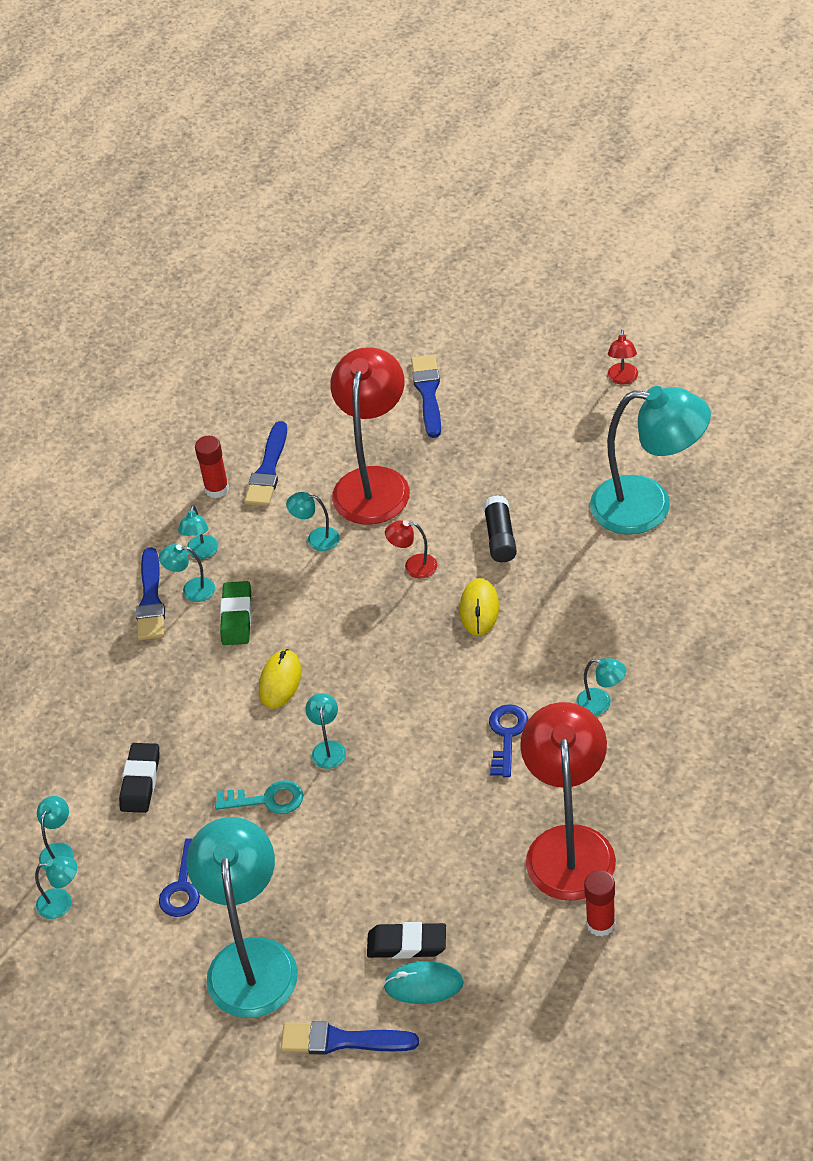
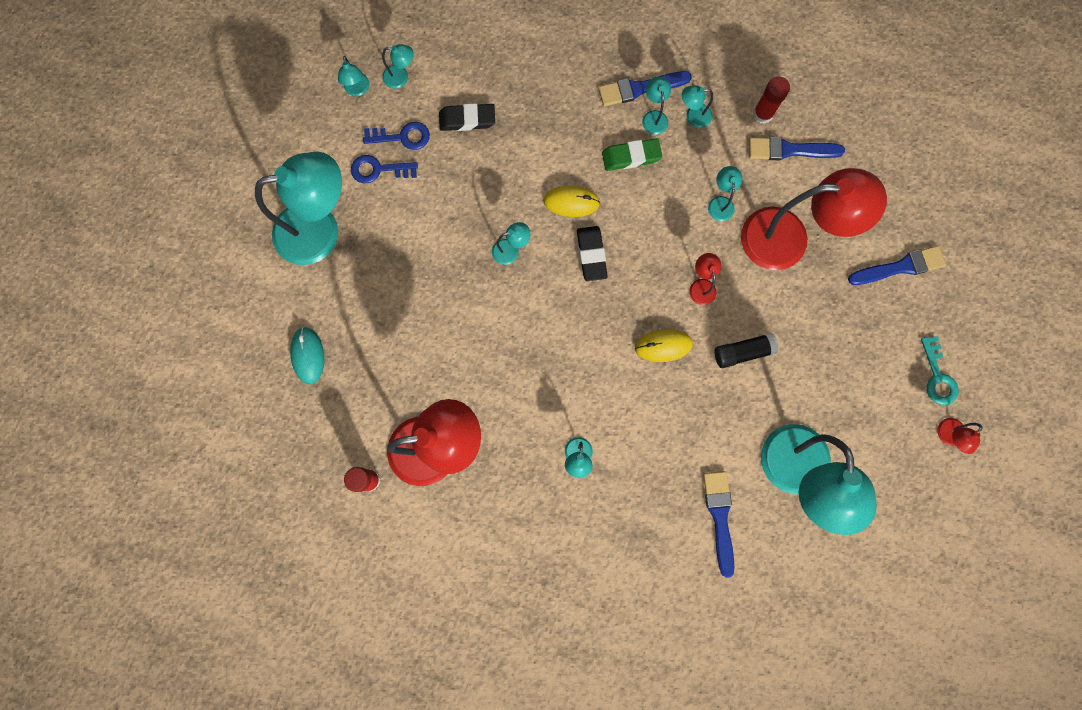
camera: 75 degrees right, 30 degrees up
turquoise key [215,780,303,814] -> turquoise key moved to [921,336,959,405]
blue brush [281,1021,419,1055] -> blue brush moved to [703,471,735,578]
black eraser [367,922,446,959] -> black eraser moved to [577,226,608,281]
blue key [489,704,528,777] -> blue key moved to [363,122,430,150]
red lamp [608,330,638,385] -> red lamp turned 45 degrees counterclockwise [937,418,983,454]

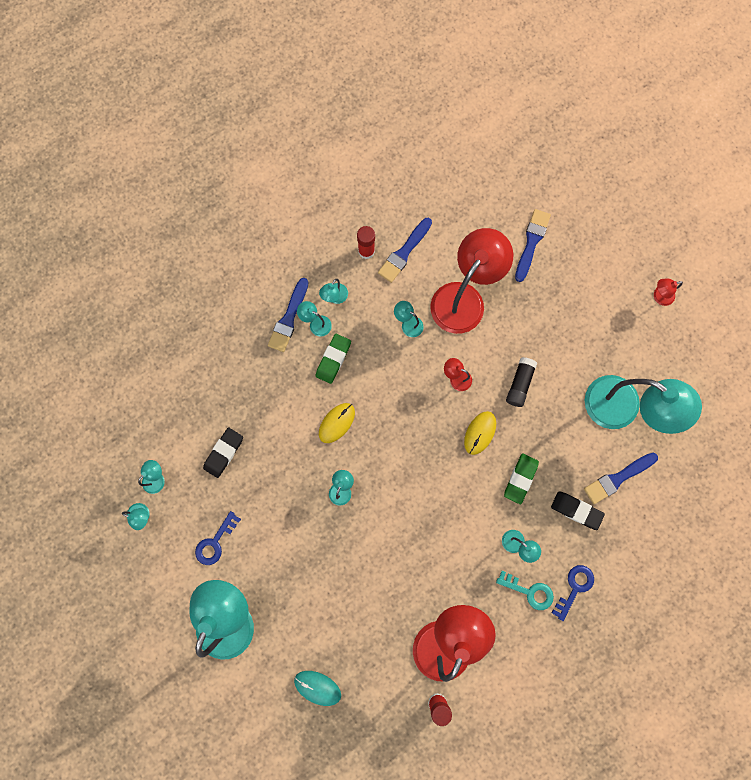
camera: 55 degrees left, 0 degrees up
blue key [363,122,430,150] -> blue key moved to [552,565,594,621]
black eraser [577,226,608,281] -> black eraser moved to [551,491,605,530]
blue brush [703,471,735,578] -> blue brush turned 60 degrees counterclockwise [584,453,658,504]
turquoise key [921,336,959,405] -> turquoise key moved to [496,571,554,610]
red lamp [937,418,983,454] -> red lamp turned 90 degrees clockwise [654,279,683,306]
none -> green eraser [504,453,539,504]

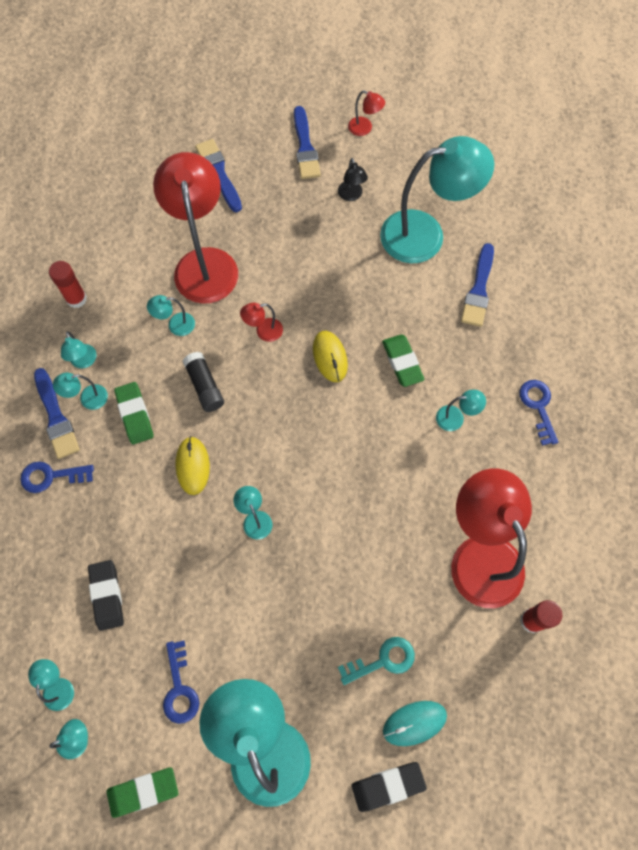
camera: 45 degrees left, 10 degrees down
blue brush [378,218,432,283] -> blue brush moved to [294,106,321,179]
turquoise key [496,571,554,610] -> turquoise key moved to [338,637,415,685]
black glue stick [506,357,537,407] -> black glue stick moved to [183,352,224,412]
black eraser [551,491,605,530] -> black eraser moved to [351,762,427,812]
red lamp [654,279,683,306] -> red lamp turned 90 degrees counterclockwise [348,90,385,136]
none -> blue key [20,462,94,493]
none -> green eraser [106,767,178,818]
none -> black lamp [338,158,368,201]

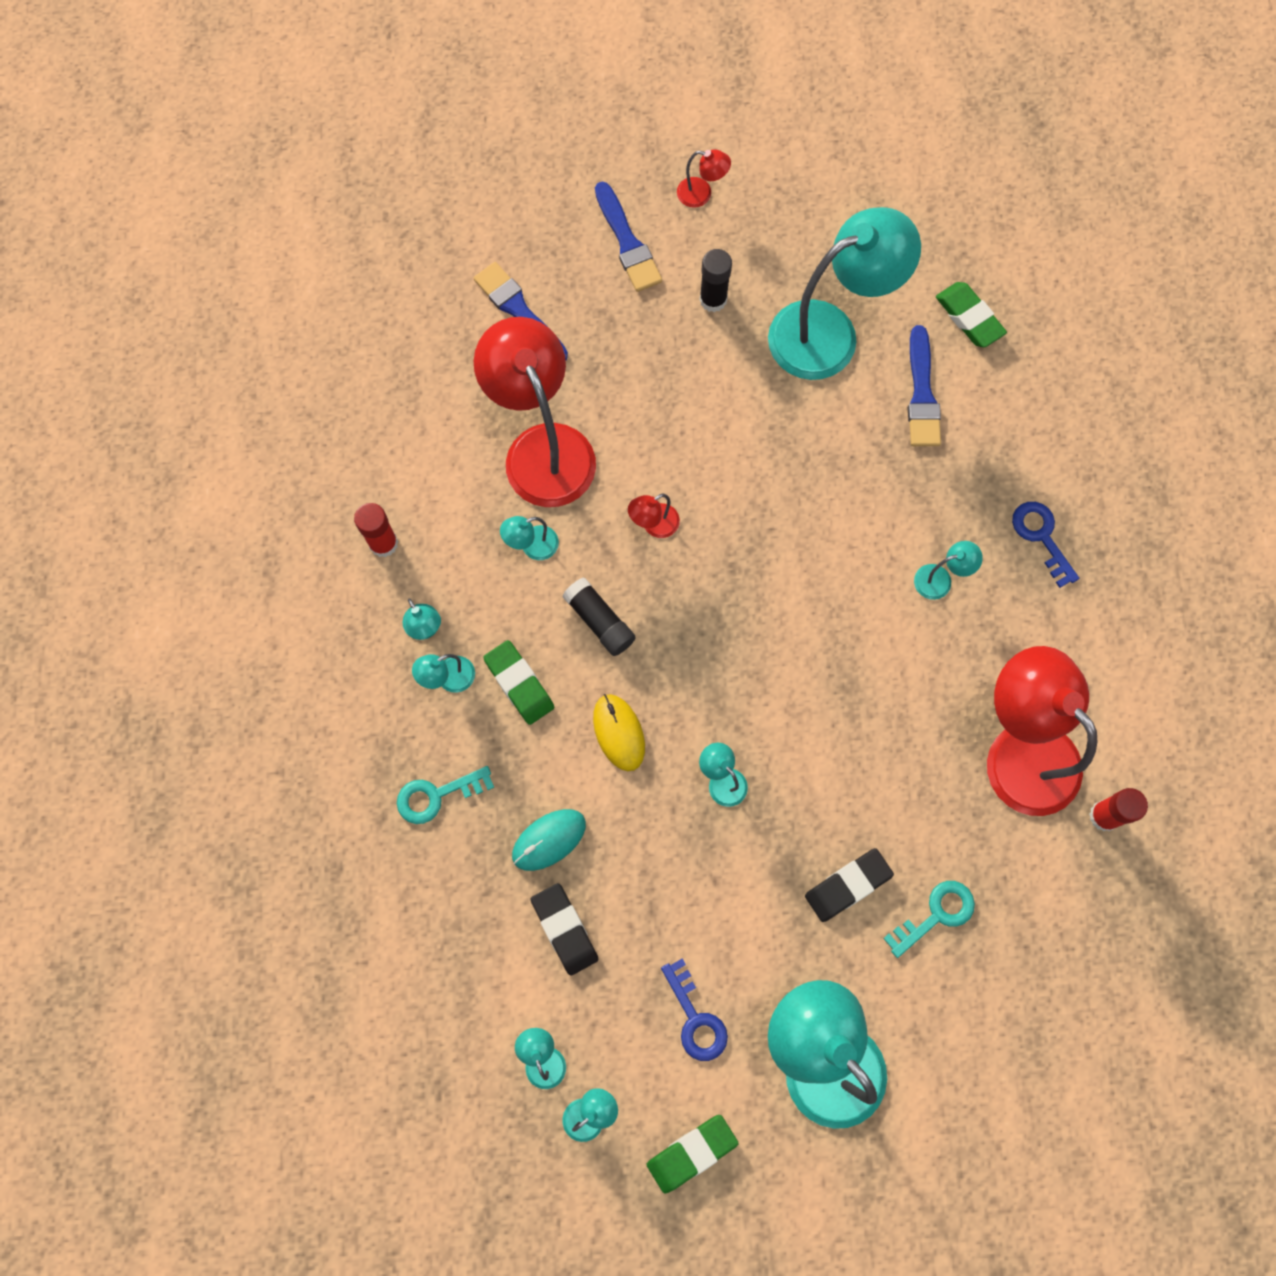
camera: 15 degrees left, 5 degrees up
blue key [20,462,94,493] -> turquoise key [397,766,494,824]
blue brush [34,368,80,459] -> none
yellow mouse [313,331,348,382] -> none
black lamp [338,158,368,201] -> black glue stick [699,249,732,312]
black eraser [351,762,427,812] -> black eraser moved to [805,848,894,922]
green eraser [382,334,425,387] -> green eraser moved to [936,282,1007,347]
turquoise mouse [383,701,447,746] -> turquoise mouse moved to [512,809,586,871]

